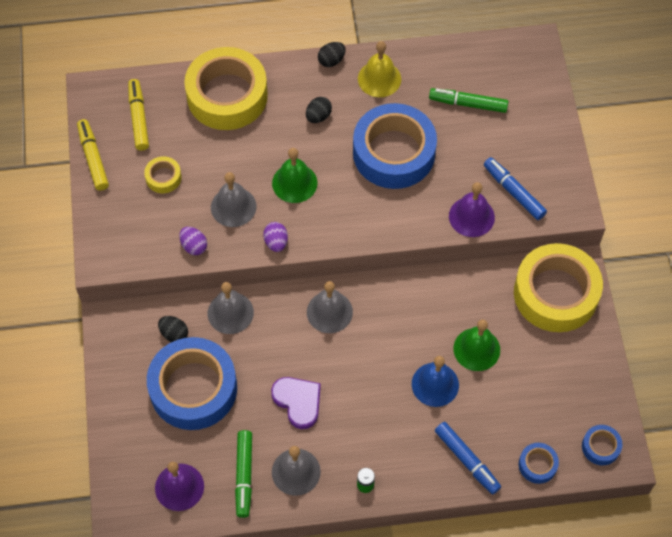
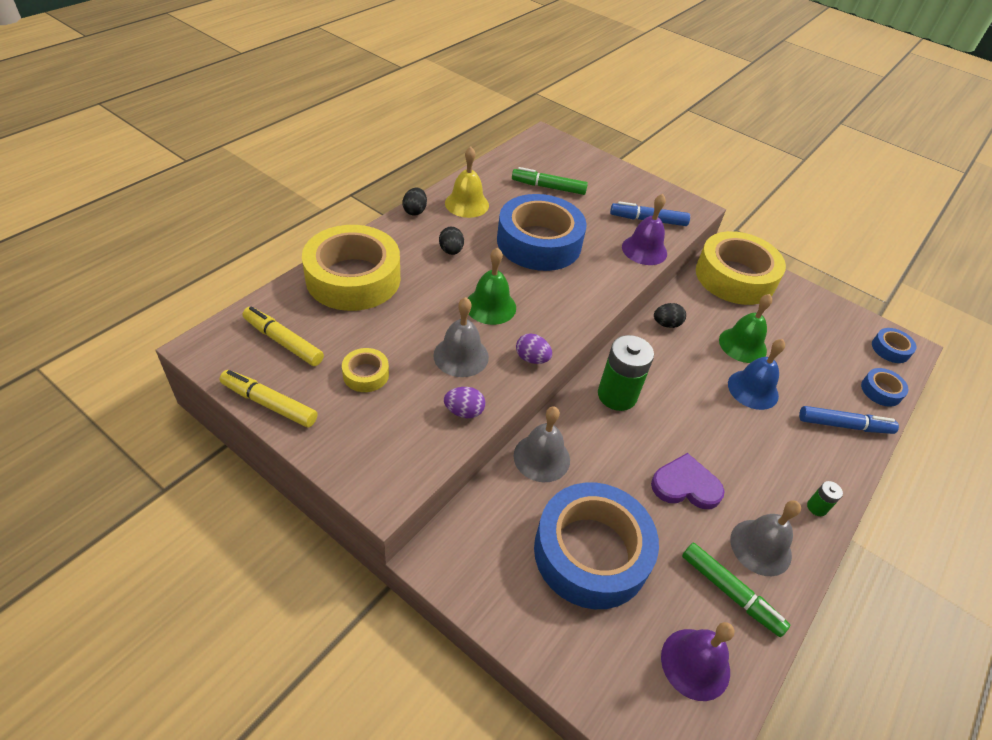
camera: 50 degrees left, 15 degrees down
black egg [158,316,188,342] -> black egg moved to [654,303,686,328]
grey bell [307,281,353,333] -> green battery [598,335,654,411]
green marker [429,88,509,113] -> green marker turned 45 degrees clockwise [512,167,588,195]

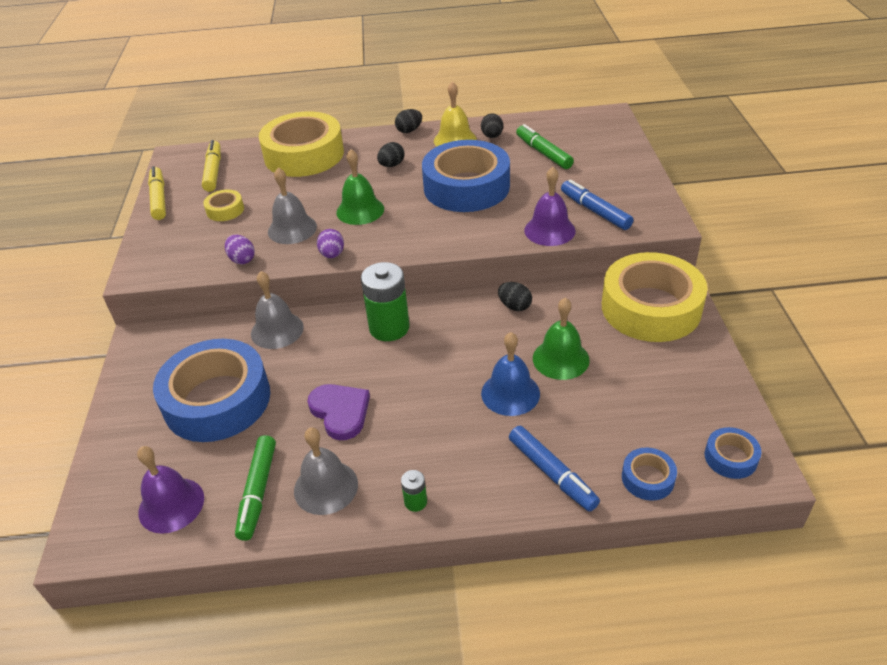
camera: 55 degrees right, 5 degrees down
none -> black egg [481,113,503,138]

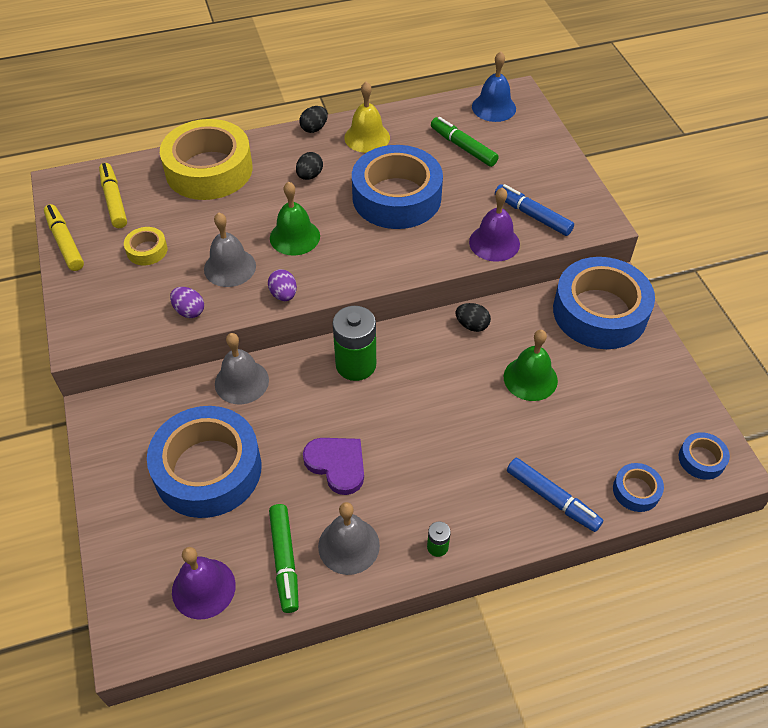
camera: 15 degrees left, 10 degrees up
black egg [481,113,503,138] -> none
blue bell [481,332,540,416] -> blue bell moved to [472,52,516,122]
yellow tape [602,252,708,342] -> blue tape [553,257,655,349]

